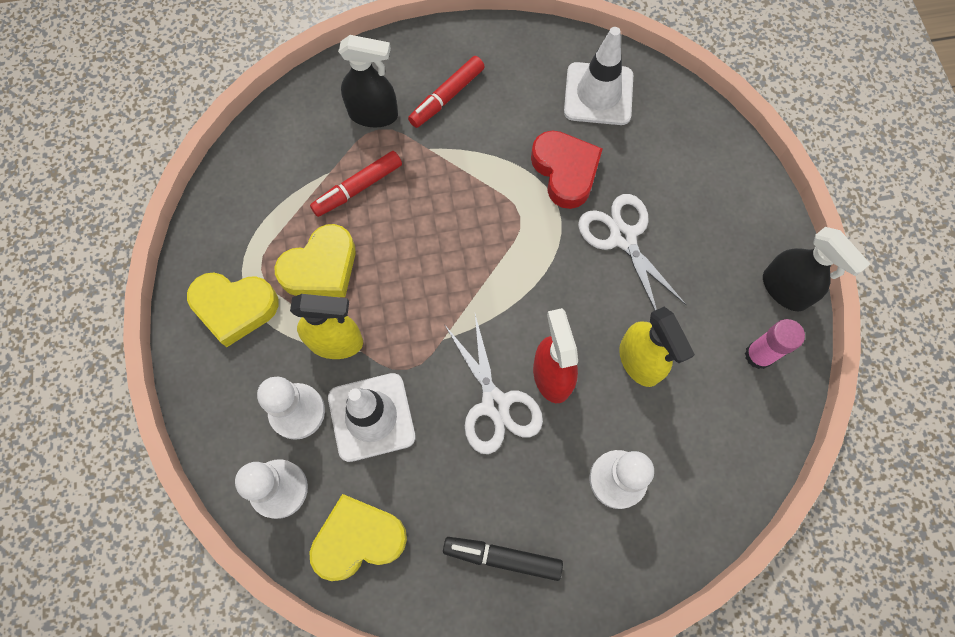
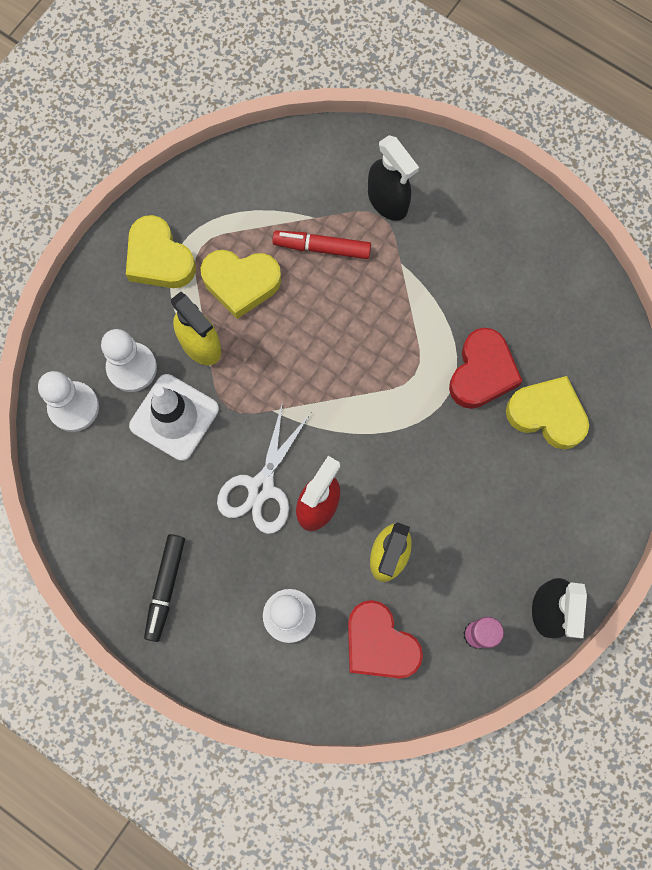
camera: 45 degrees right, 5 degrees up
yellow heart [309,494,407,581] -> yellow heart moved to [506,376,589,450]
red marker [408,56,485,128] -> none
black marker [443,537,563,581] -> black marker turned 135 degrees counterclockwise [144,534,185,642]
white traffic cone [564,27,633,125] -> none
white scissors [578,194,686,310] -> none
none -> red heart [348,600,423,678]

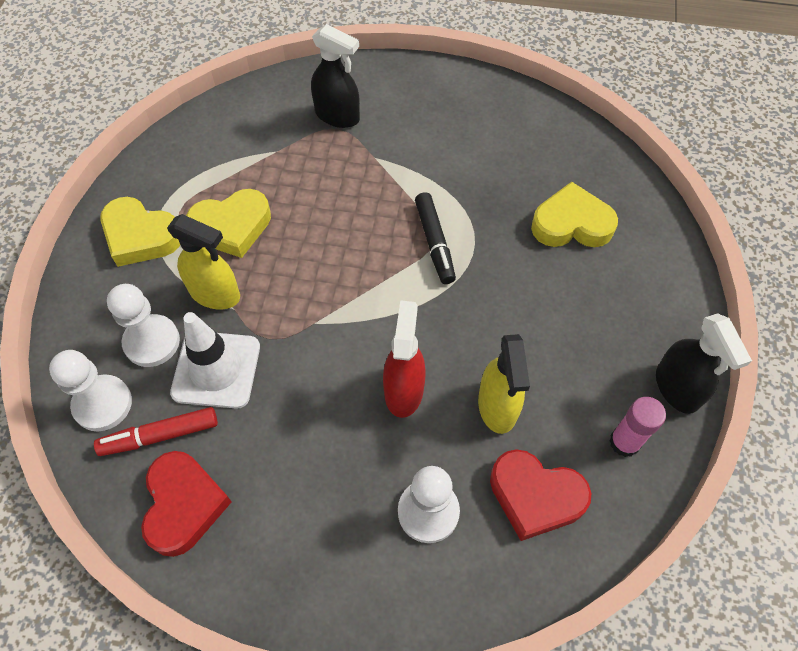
camera: 25 degrees left, 15 degrees down
black marker [144,534,185,642] -> black marker moved to [415,192,456,284]
white scissors [217,402,311,534] -> none
red marker [272,230,371,259] -> red marker moved to [94,407,218,456]
red heart [449,328,522,409] -> red heart moved to [141,451,232,557]

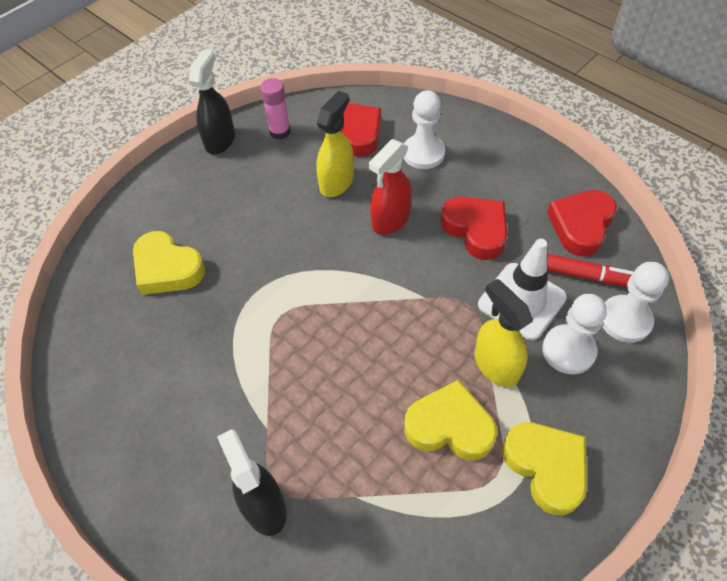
camera: 145 degrees left, 5 degrees down
black marker [415,192,456,284] -> none
none -> red heart [440,196,508,260]

